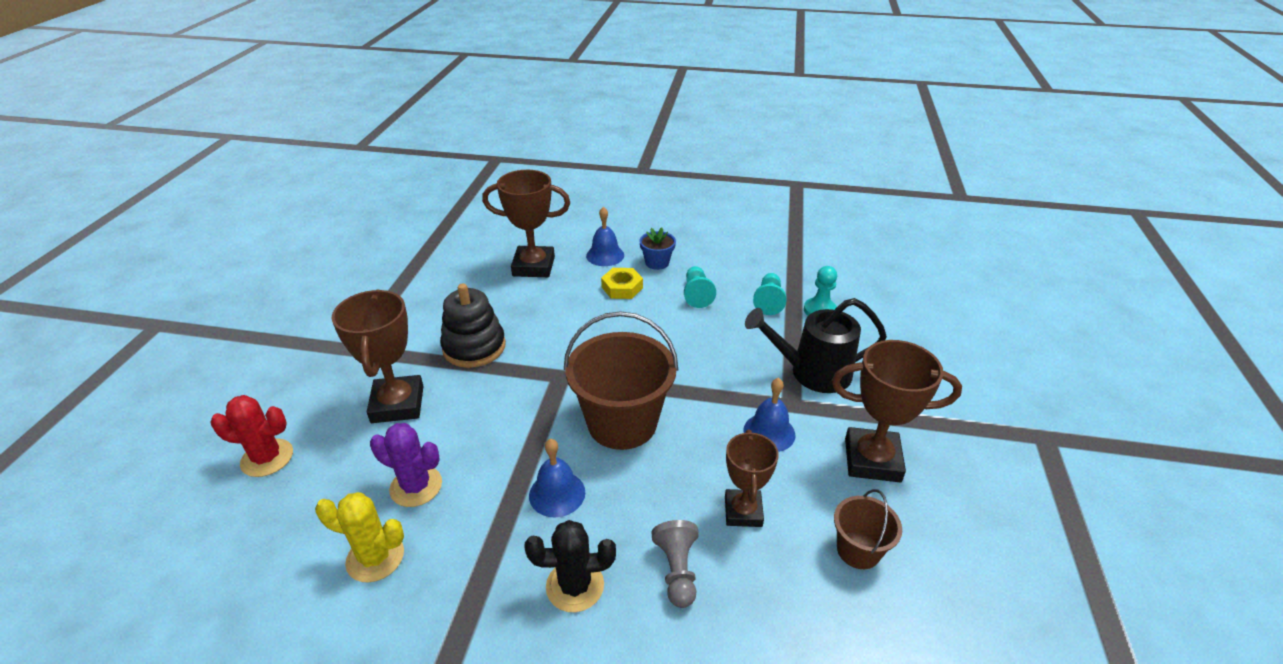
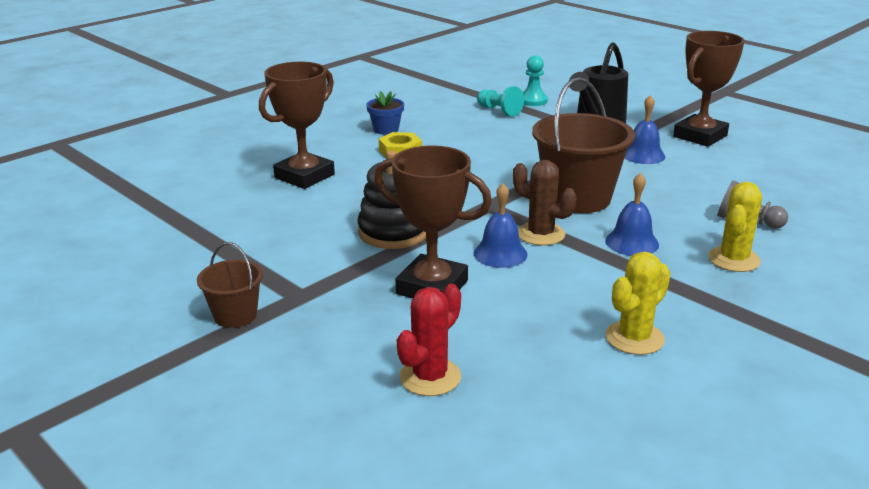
camera: 55 degrees left, 10 degrees down
purple cactus [370,423,442,507] -> none
black cactus [524,520,616,612] -> yellow cactus [708,182,762,272]
blue bell [586,207,624,266] -> blue bell moved to [474,183,528,268]
turquoise pawn [684,266,716,308] -> none
brown trophy [725,429,779,527] -> none
brown bucket [834,489,902,569] -> brown bucket moved to [197,242,263,328]
none -> brown cactus [513,160,577,246]

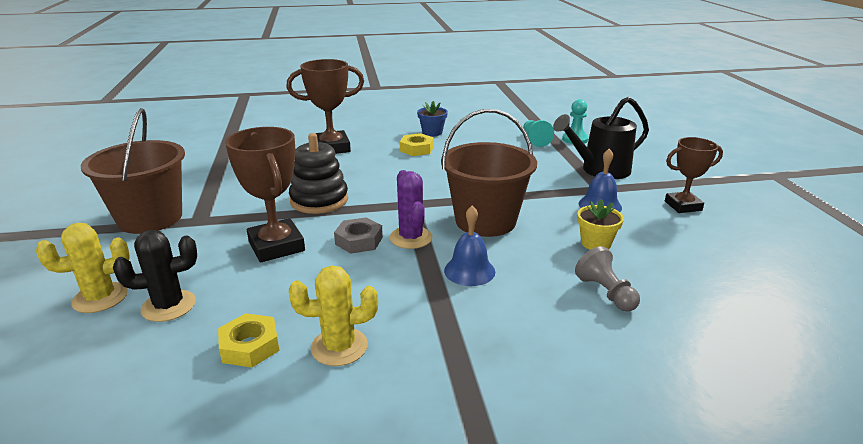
camera: 35 degrees right, 0 degrees up
brown bucket [197,242,263,328] -> brown bucket [81,108,185,234], size x1.94
red cactus [397,284,461,396] -> black cactus [113,230,197,322]
blue bell [474,183,528,268] -> grey nut [334,217,383,254]
brown cactus [513,160,577,246] -> purple cactus [390,170,433,249]
brown trophy [673,31,745,147] -> brown trophy [665,137,723,213], size x0.65
yellow cactus [708,182,762,272] -> yellow cactus moved to [36,223,130,313]
none -> yellow nut [218,313,279,367]
none -> yellow flower pot [577,199,624,250]

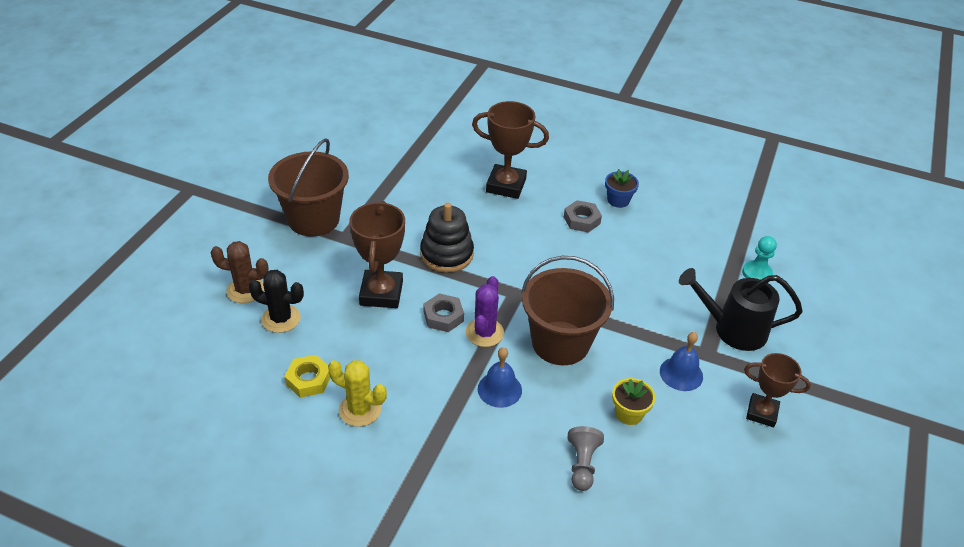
camera: 30 degrees right, 15 degrees up
yellow cactus [36,223,130,313] -> brown cactus [210,241,269,303]
yellow nut [400,133,434,156] -> grey nut [564,200,602,233]
turquoise pawn [523,120,554,147] -> none

